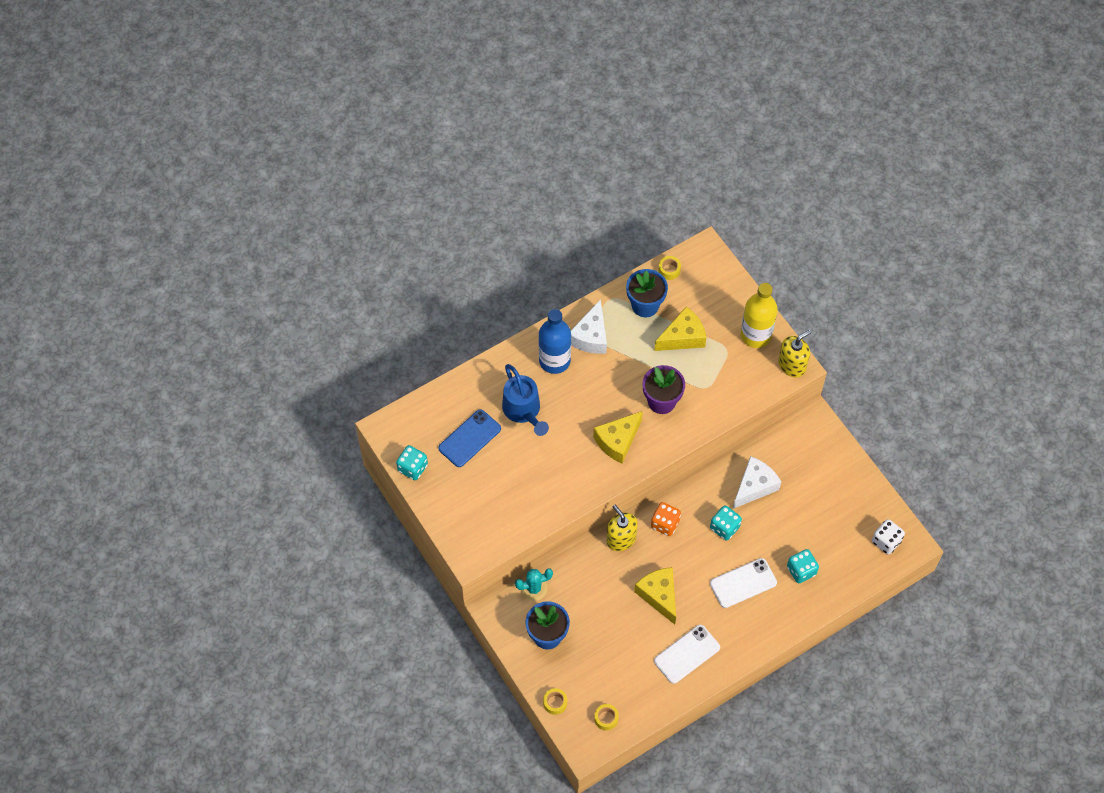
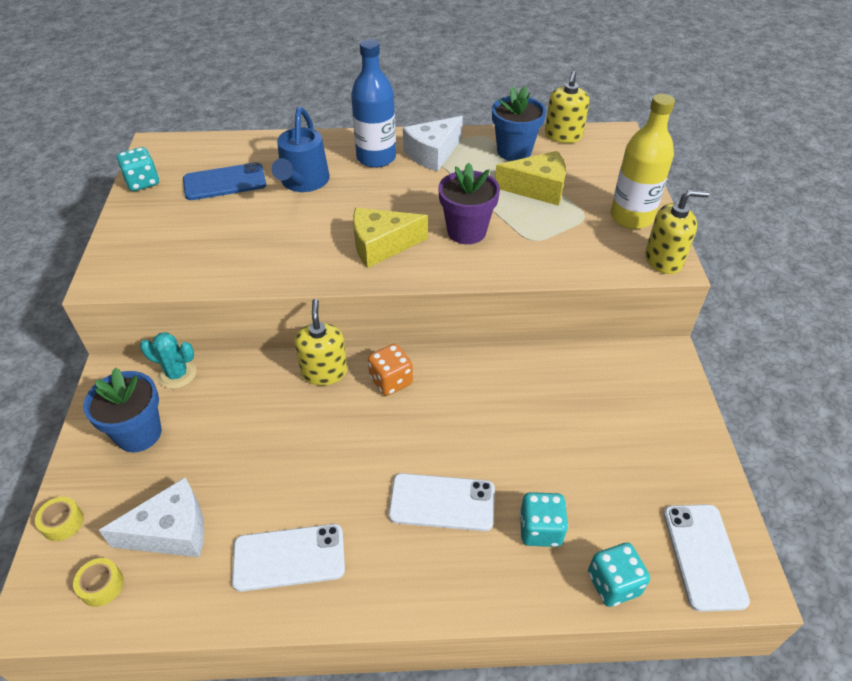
camera: 30 degrees right, 15 degrees down
yellow cheese [634,567,676,624] -> none
yellow tape [658,256,681,280] -> yellow soap dispenser [545,71,589,143]
turquoise dice [710,505,742,540] -> turquoise dice moved to [588,543,650,607]
white cheese [733,456,781,509] -> white cheese moved to [99,478,204,557]
white dice [872,519,905,554] -> white phone [663,504,750,612]

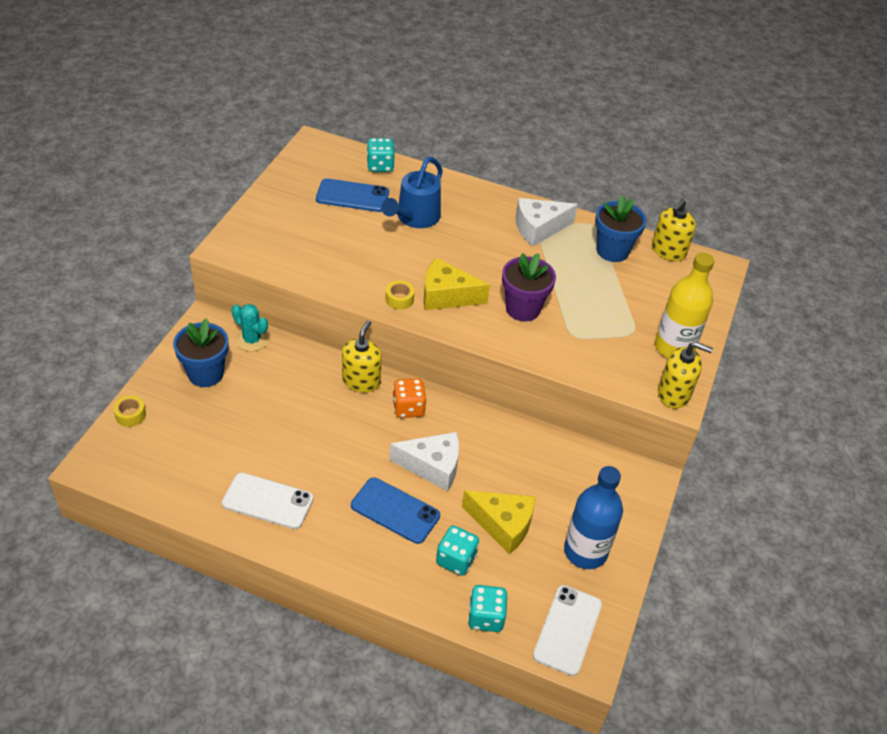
camera: 20 degrees right, 0 degrees up
yellow tape [73,558,124,607] -> yellow tape moved to [386,281,414,310]
white cheese [99,478,204,557] -> white cheese moved to [389,432,459,491]
turquoise dice [116,147,159,191] -> turquoise dice moved to [367,138,394,172]
blue bottle [351,39,396,168] -> blue bottle moved to [564,466,623,569]
white phone [388,473,495,531] -> blue phone [351,477,440,544]
yellow cheese [495,151,566,206] -> yellow cheese moved to [462,490,535,554]

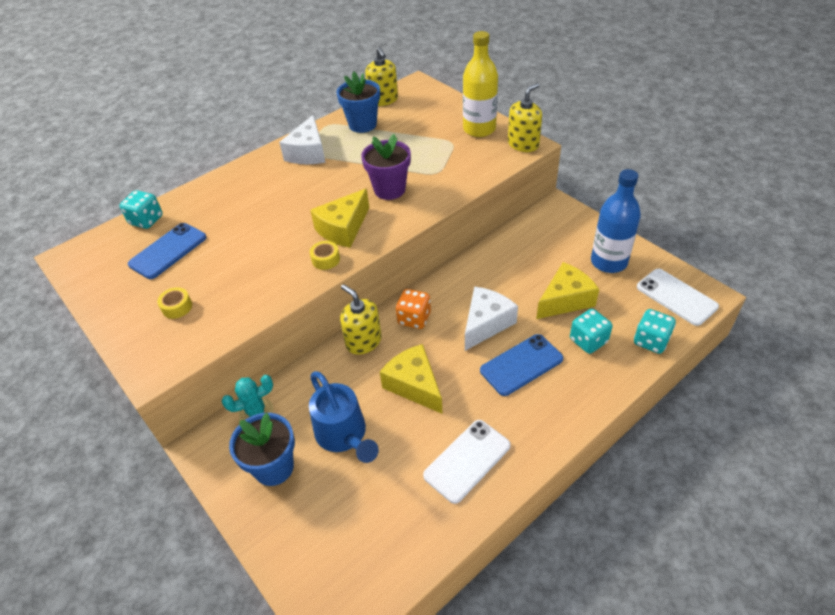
camera: 55 degrees left, 0 degrees up
yellow tape [113,395,146,427] -> yellow tape moved to [157,287,192,319]
blue watering can [382,157,443,228] -> blue watering can moved to [309,371,379,463]
none -> yellow cheese [380,344,443,414]

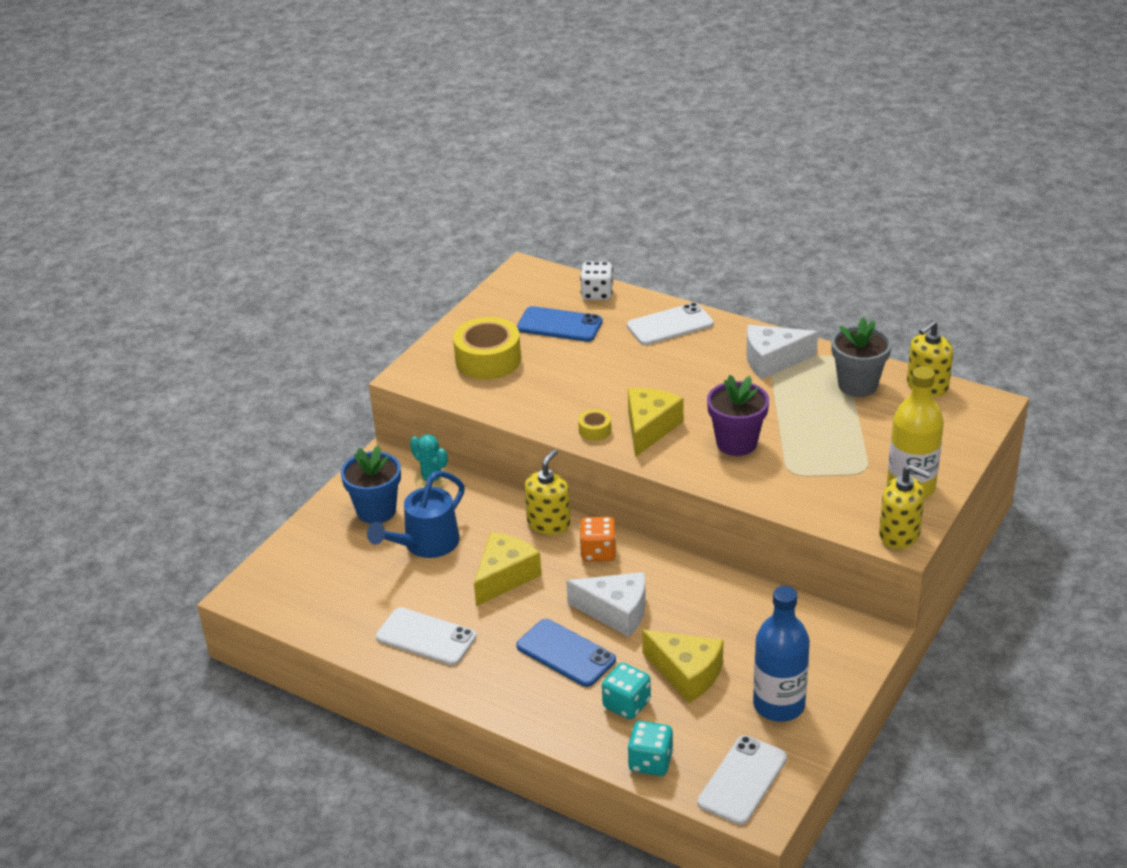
camera: 70 degrees right, 10 degrees down
turquoise dice [119,190,163,229] -> white dice [580,262,613,300]
yellow tape [157,287,192,319] -> yellow tape [453,317,521,380], size x2.15
yellow cheese [310,189,369,248] -> yellow cheese turned 90 degrees clockwise [628,388,684,457]
blue flower pot [336,72,380,133] -> grey flower pot [831,317,892,397]
none -> white phone [627,303,713,345]

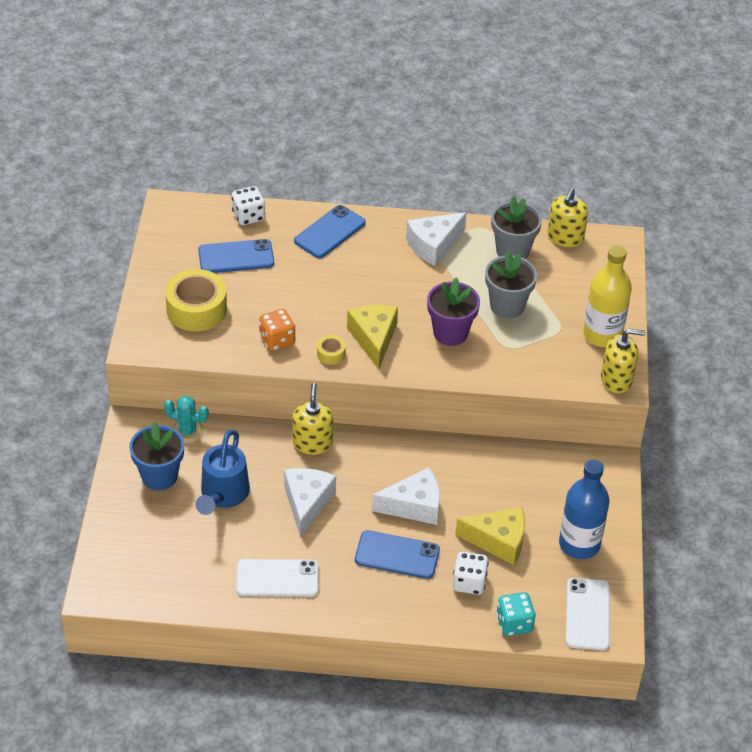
camera: 30 degrees left, 10 degrees up
yellow cheese [474,532,542,606] -> white cheese [284,468,336,537]
orange dice [579,517,616,562] -> orange dice moved to [259,309,295,351]
turquoise dice [602,663,651,719] -> white dice [453,552,489,595]
white phone [627,303,713,345] -> blue phone [294,205,366,258]
none -> grey flower pot [485,251,537,319]

